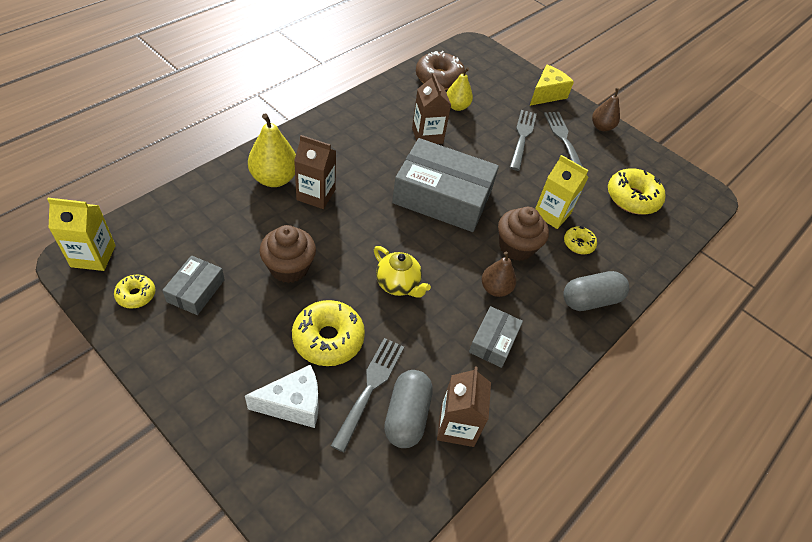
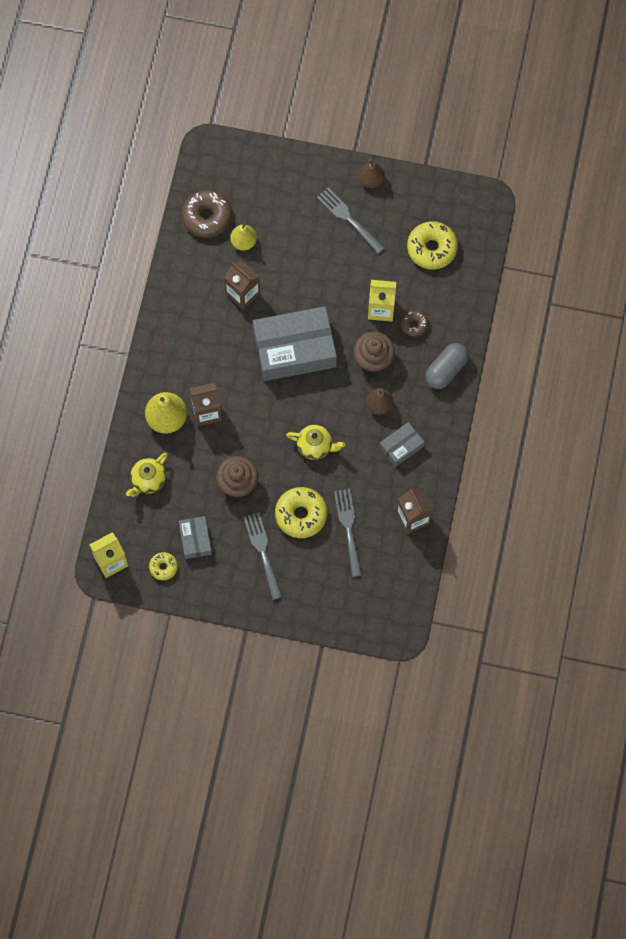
camera: 25 degrees left, 20 degrees up
white cheese [245,364,318,428] -> none
grey capsule [384,370,433,448] -> none
grey box [469,306,523,368] -> grey box turned 60 degrees clockwise [380,422,424,467]
grey fork [509,110,537,171] -> grey fork moved to [244,512,282,600]
yellow cheese [530,65,574,106] -> none
yellow donut [564,226,597,254] -> brown donut [401,310,429,337]
none -> yellow teapot [126,453,168,497]

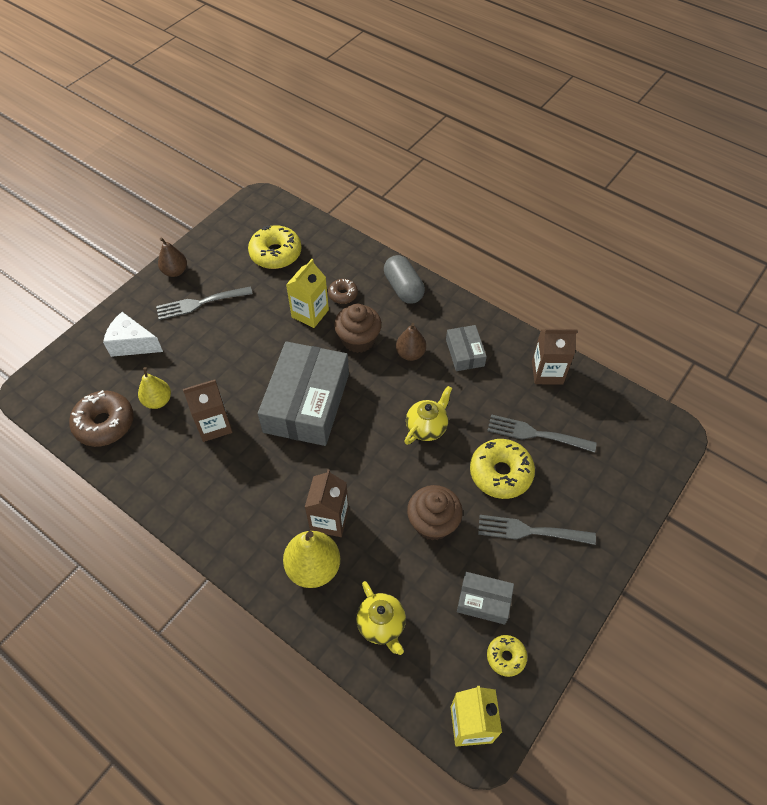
camera: 65 degrees left, 15 degrees down
none -> white cheese [103,312,163,357]

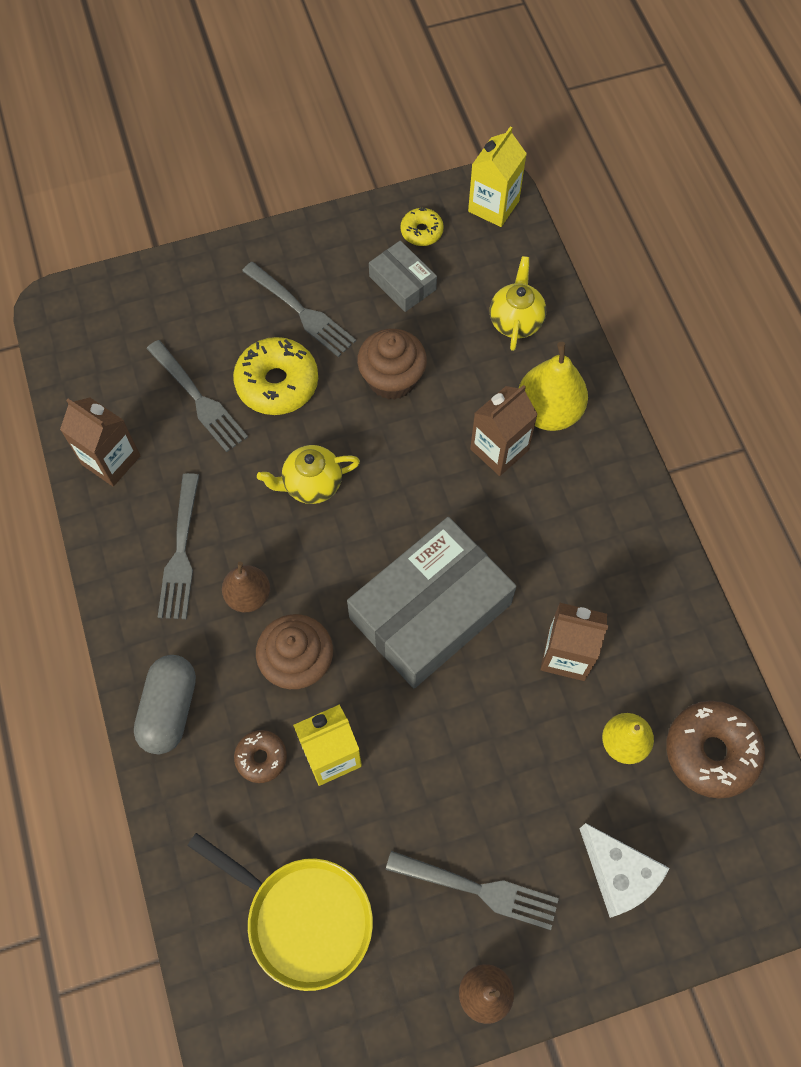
camera: 145 degrees left, 10 degrees up
yellow donut [248,225,302,269] -> yellow pan [187,833,373,991]
grey box [446,325,487,371] -> grey fork [158,473,199,619]

